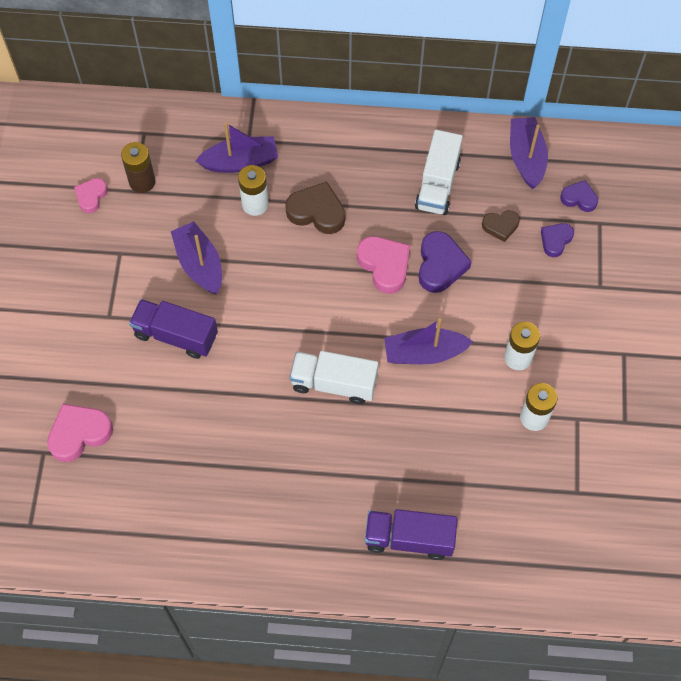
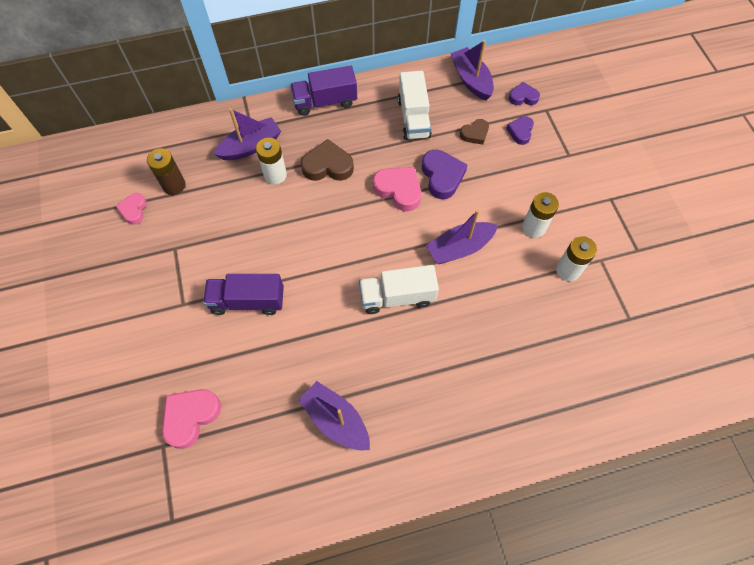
camera: 20 degrees left, 0 degrees up
purple boat [171,221,222,295] -> purple boat moved to [298,381,370,450]
purple truck [365,509,458,560] -> purple truck moved to [290,66,357,116]

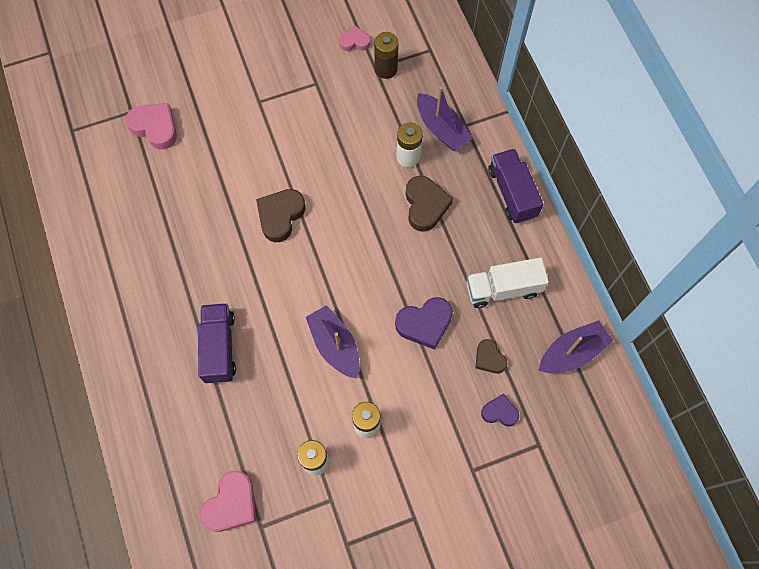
camera: 85 degrees right, 5 degrees up
purple truck [203,274,284,315] -> purple truck moved to [198,303,236,383]
purple boat [298,381,370,450] -> none
white truck [359,265,439,314] -> none
pink heart [373,167,421,212] -> pink heart moved to [200,471,256,532]
purple heart [509,82,540,105] -> none
none -> brown heart [256,189,306,242]

